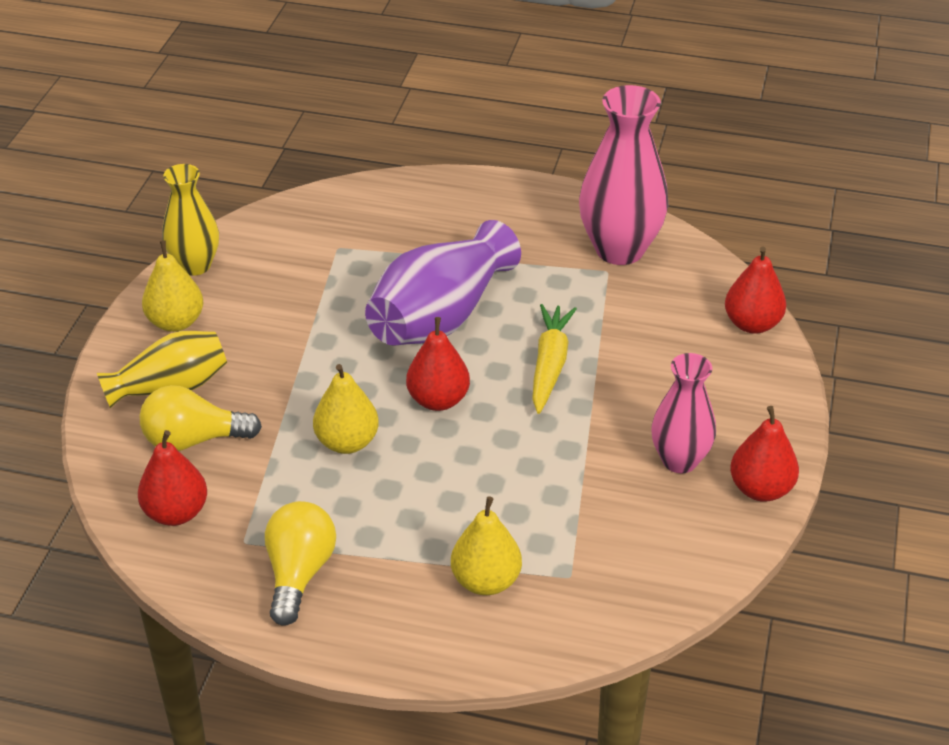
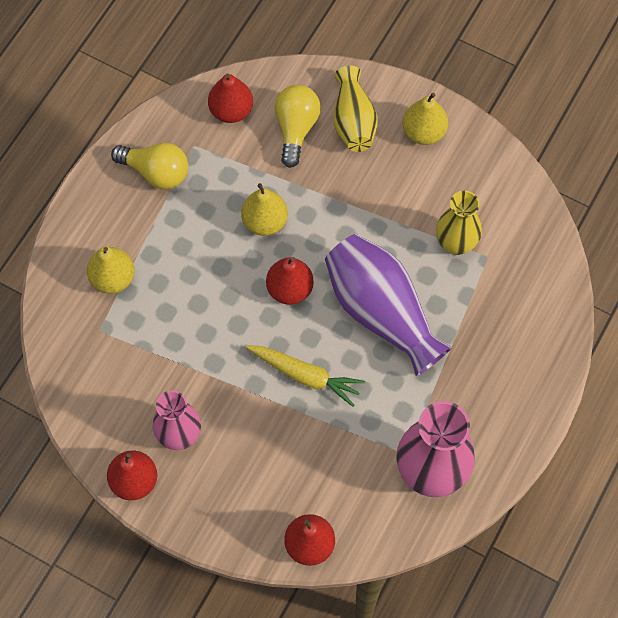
camera: 105 degrees right, 25 degrees up
yellow vase [162,164,219,276] -> yellow vase moved to [436,191,482,255]

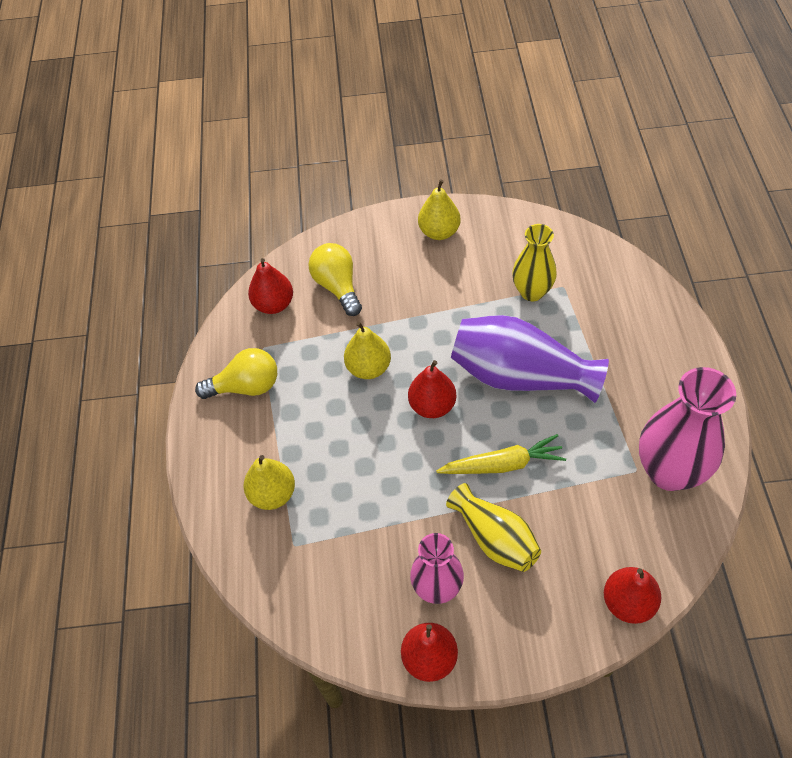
camera: 30 degrees left, 10 degrees down
yellow vase [334,66,378,152] -> yellow vase moved to [446,483,541,572]

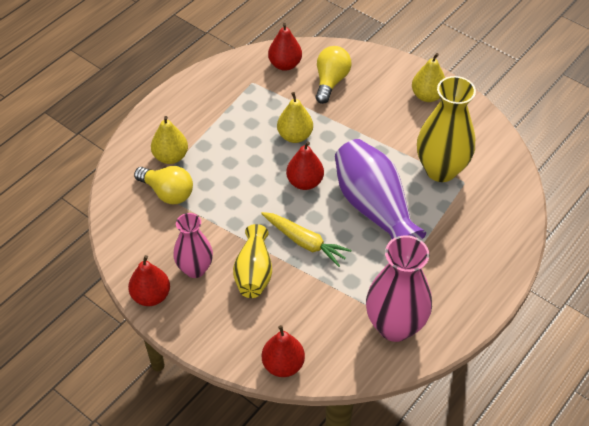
camera: 40 degrees right, 5 degrees down
yellow light bulb [195,348,277,399] -> yellow light bulb moved to [134,166,193,204]
yellow vase [512,224,557,301] -> yellow vase [417,76,476,182], size x1.58

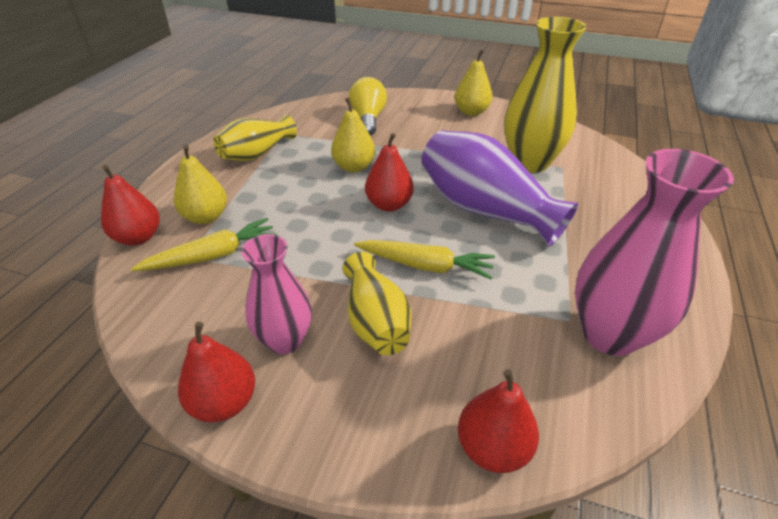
camera: 20 degrees left, 10 degrees down
yellow light bulb [134,166,193,204] -> yellow carrot [131,218,277,271]
red pear [268,23,302,71] -> red pear moved to [101,165,160,246]
none -> yellow vase [213,115,297,161]

